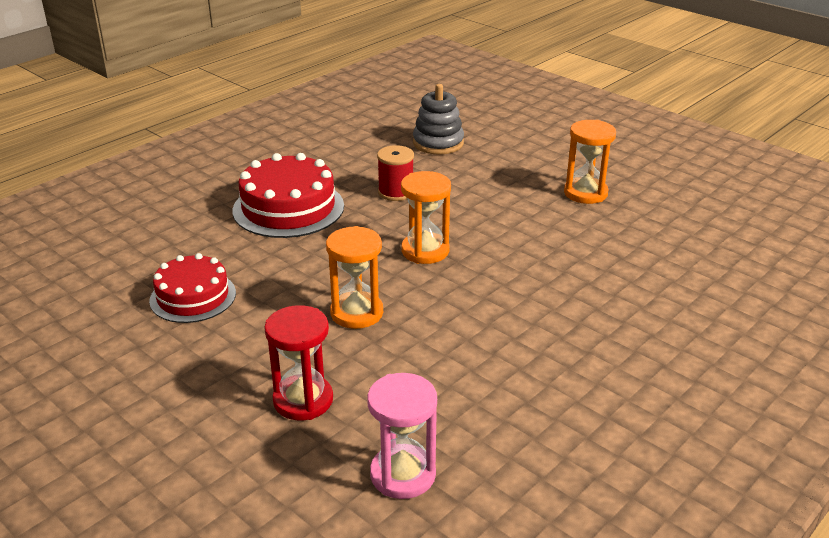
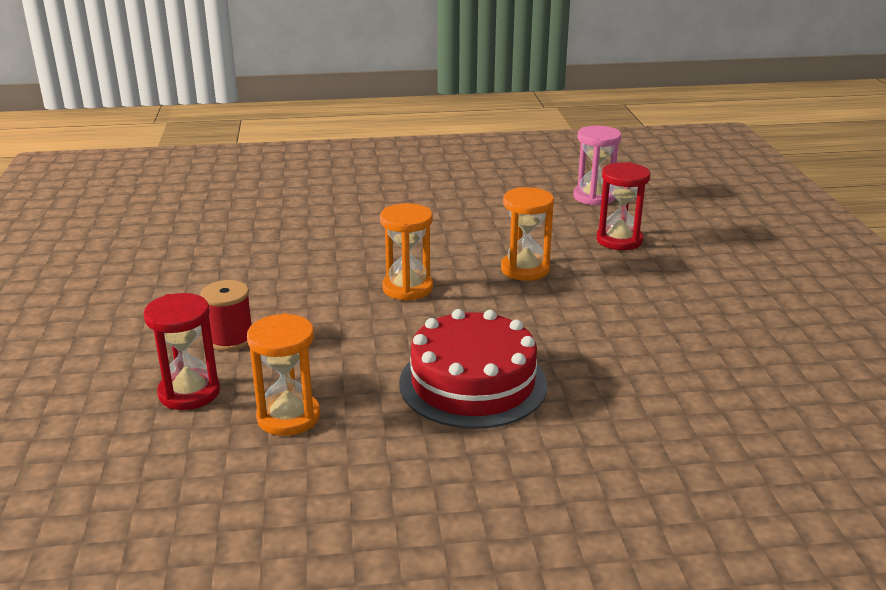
camera: 140 degrees left, 5 degrees down
red cake [149,253,236,323] -> none
red spool [377,145,414,201] -> red spool moved to [200,280,251,351]
grey stacking toy [413,84,464,154] -> red hourglass [143,293,220,410]
orange hourglass [564,120,616,204] -> orange hourglass moved to [247,313,320,436]

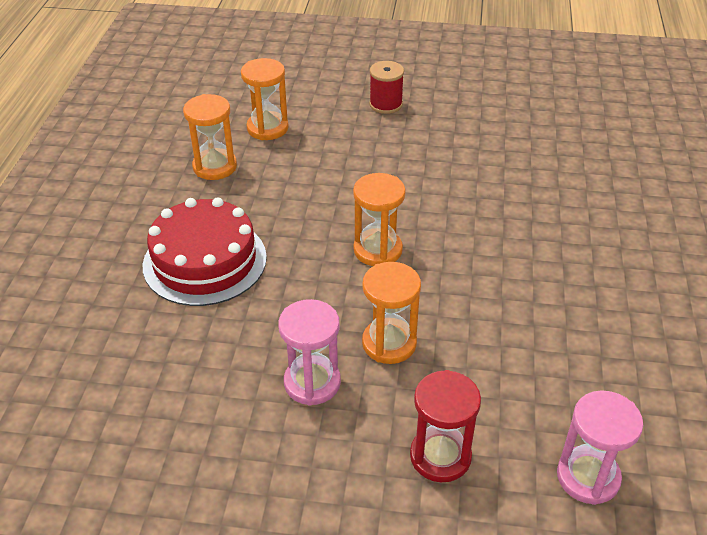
camera: 105 degrees right, 15 degrees up
red hourglass [143,293,220,410] -> orange hourglass [241,58,289,140]
red spool [200,280,251,351] -> red spool moved to [369,61,404,114]
none -> pink hourglass [278,299,341,406]

